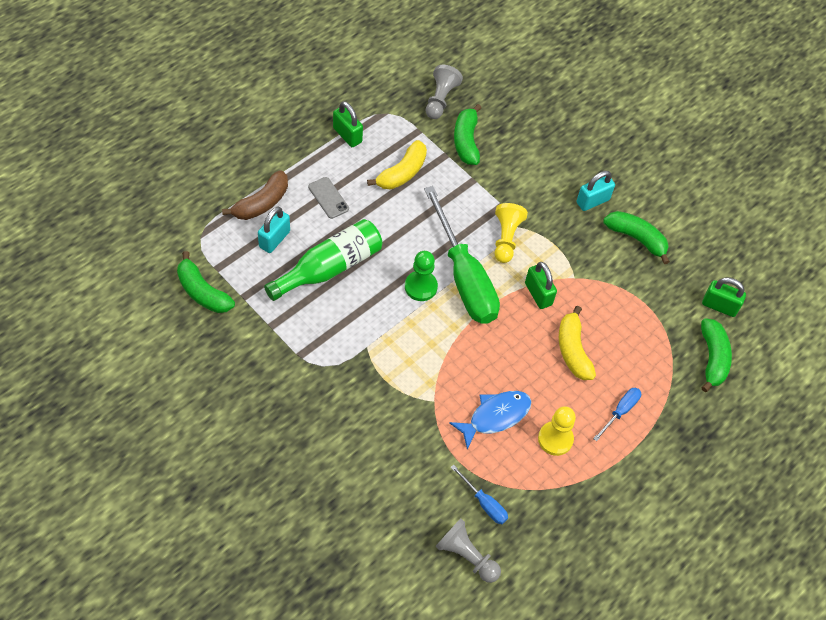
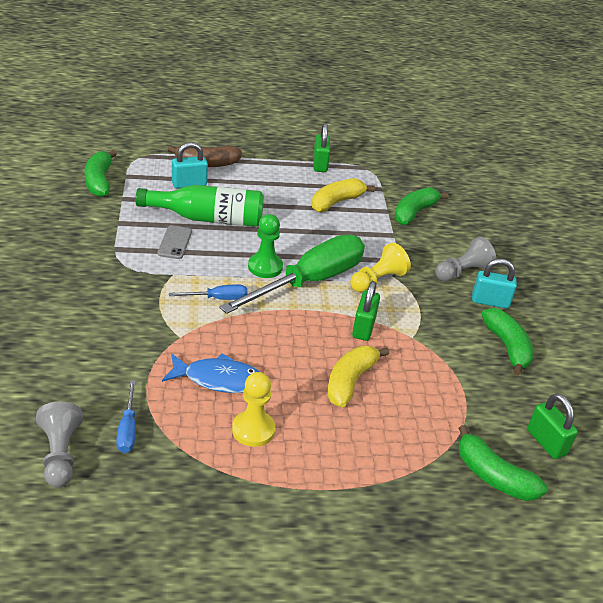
camera: 40 degrees right, 20 degrees down
grey phone [308,177,349,219] -> grey phone moved to [157,225,192,259]
yellow banana [367,140,427,189] -> yellow banana turned 150 degrees clockwise [312,178,375,212]
green screwdriver [424,186,500,324] -> green screwdriver turned 150 degrees counterclockwise [219,234,365,314]
grey pawn [426,65,463,119] -> grey pawn moved to [435,237,496,281]
blue screwdriver [593,388,641,442] -> blue screwdriver moved to [169,284,248,300]
green banana [701,318,732,392] -> green banana turned 90 degrees clockwise [458,425,548,501]

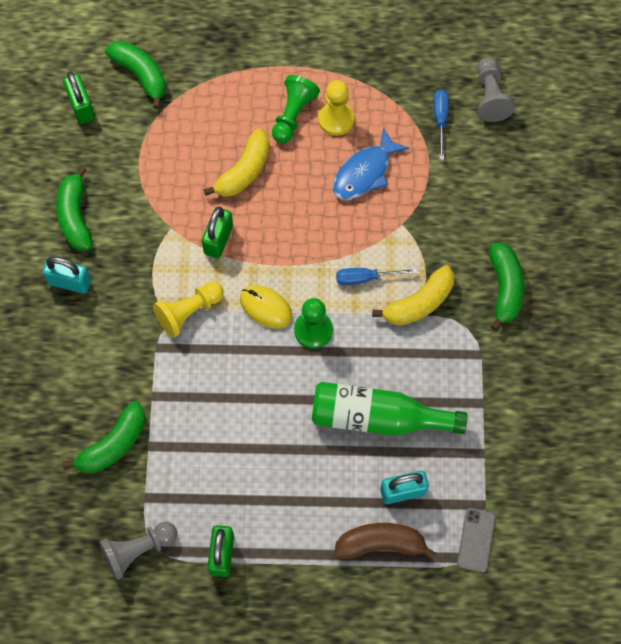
camera: 170 degrees left, 30 degrees up
green banana [85,150,117,197] -> green banana moved to [489,242,524,331]
grey phone [157,225,192,259] -> grey phone moved to [457,508,496,572]
blue fish [162,353,260,393] -> blue fish turned 60 degrees counterclockwise [333,128,409,200]
green screwdriver [219,234,365,314] -> yellow mouse [240,285,292,329]
yellow banana [312,178,375,212] -> yellow banana moved to [372,265,454,326]
grey pawn [435,237,496,281] -> grey pawn moved to [99,522,177,580]
none -> green pawn [272,75,320,143]

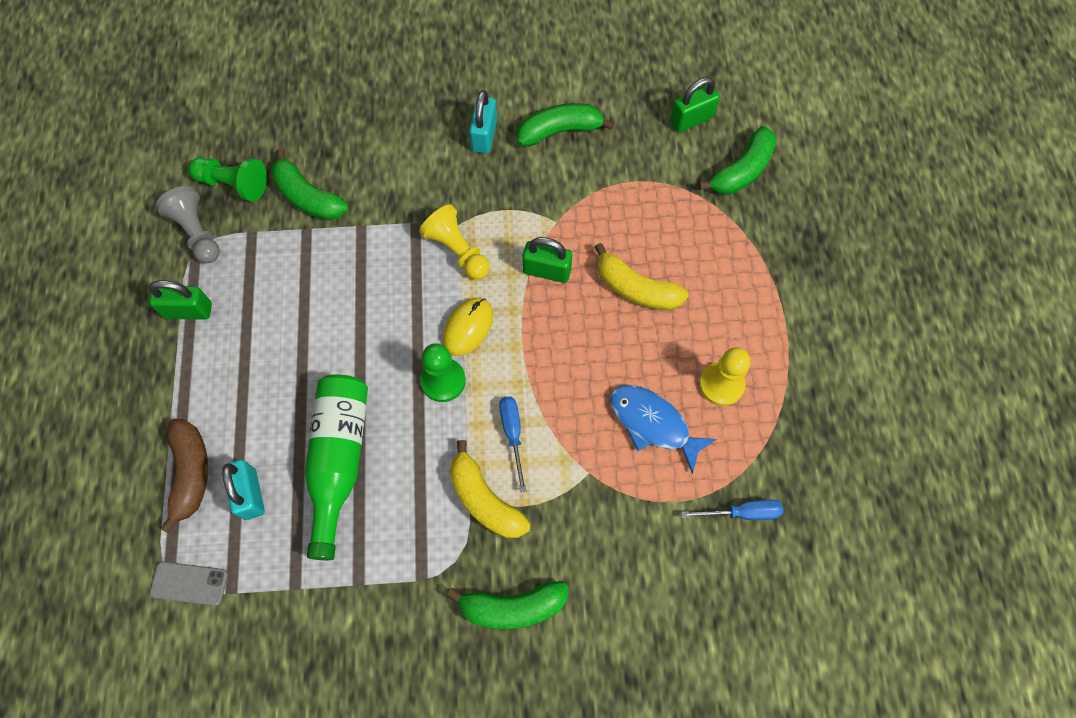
camera: 85 degrees right, 0 degrees up
green pawn [272,75,320,143] -> green pawn moved to [188,157,267,202]
grey pawn [477,57,515,122] -> none

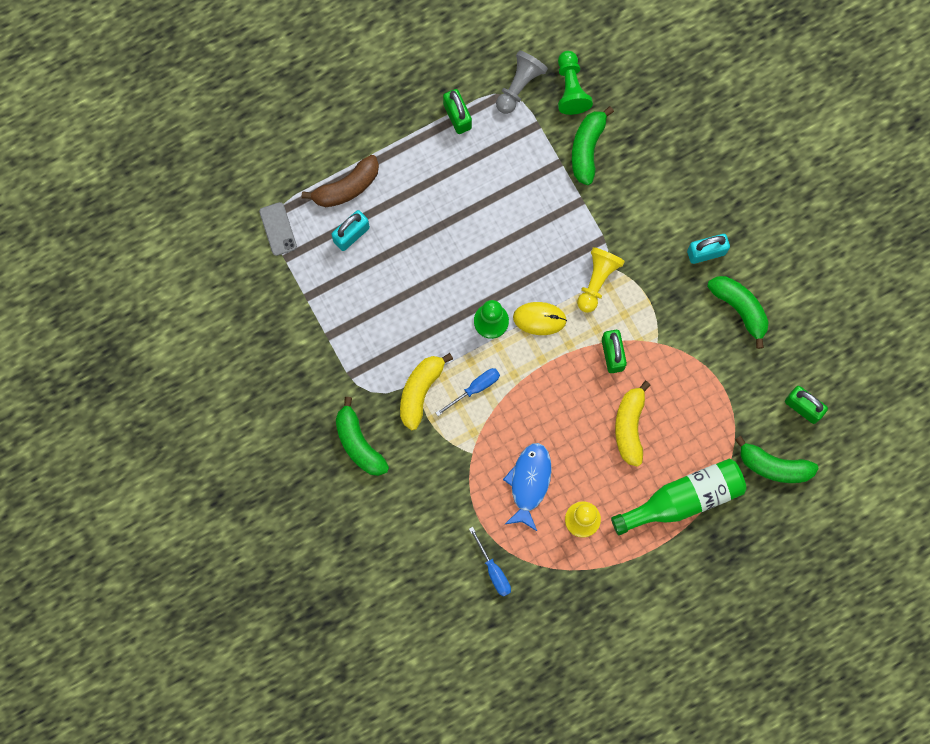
camera: 65 degrees right, 10 degrees up
green bottle [305,374,368,560] -> green bottle moved to [611,459,747,535]

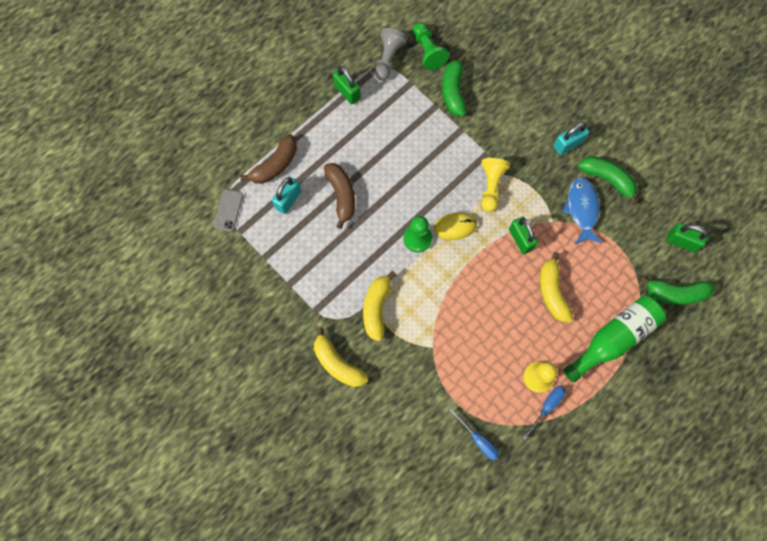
camera: 15 degrees left, 5 degrees down
grey phone [259,202,297,256] -> grey phone turned 45 degrees clockwise [213,189,243,232]
green banana [336,397,389,476] -> yellow banana [314,327,368,387]
blue screwdriver [436,368,500,416] -> blue screwdriver moved to [522,386,566,440]
blue fish [503,443,552,531] -> blue fish moved to [562,177,602,244]
none -> brown banana [324,163,355,229]

